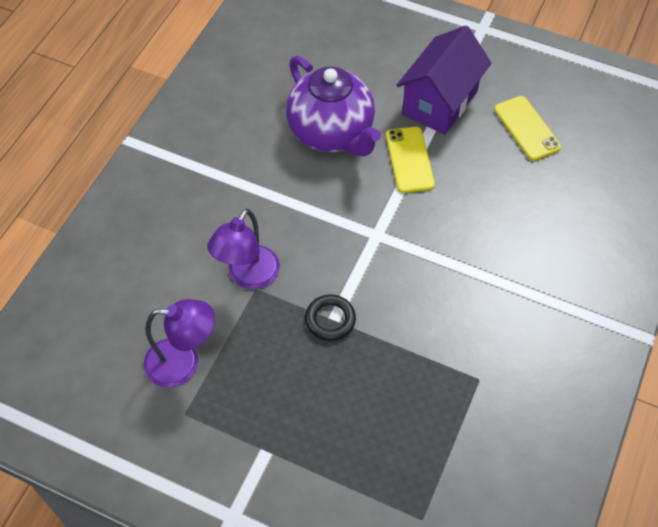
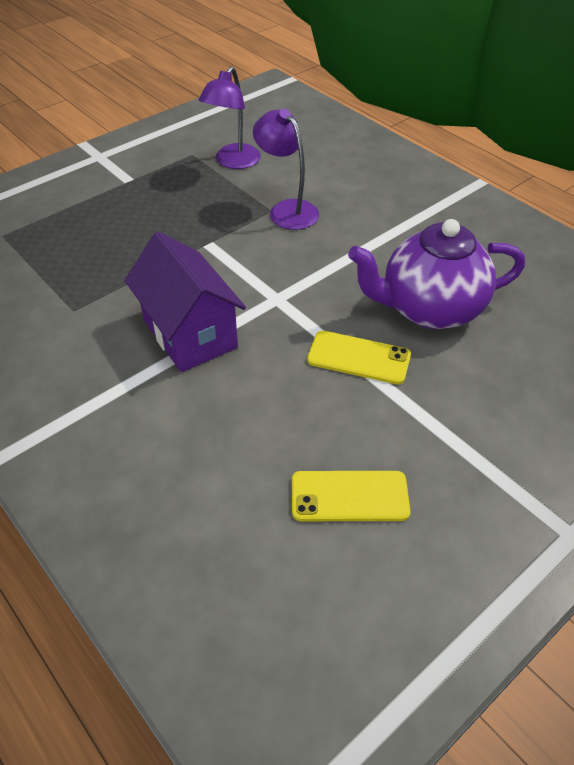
camera: 115 degrees right, 10 degrees down
black ring [305,294,356,341] -> none
purple house [396,26,491,135] -> purple house moved to [125,231,246,372]

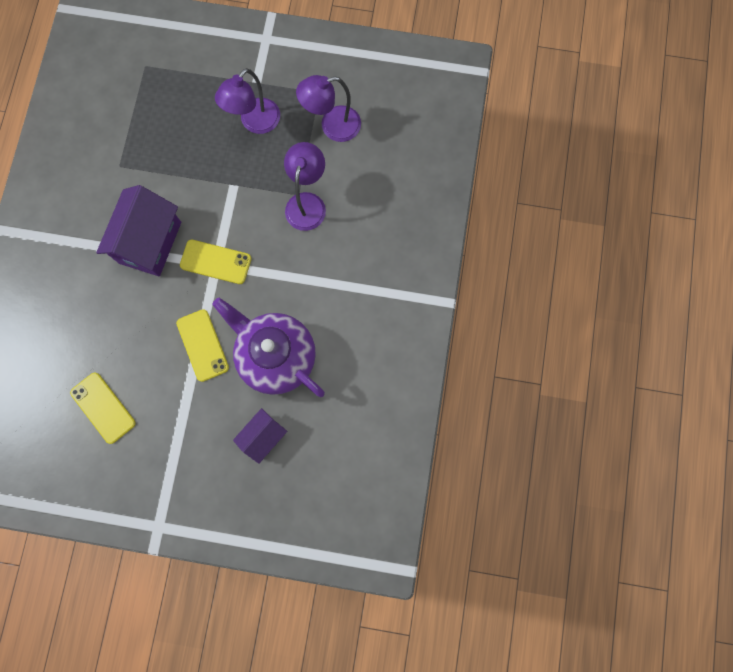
camera: 50 degrees right, 30 degrees up
none -> yellow phone [180,240,251,284]
none -> purple lamp [215,68,280,134]
none -> purple house [233,408,287,464]

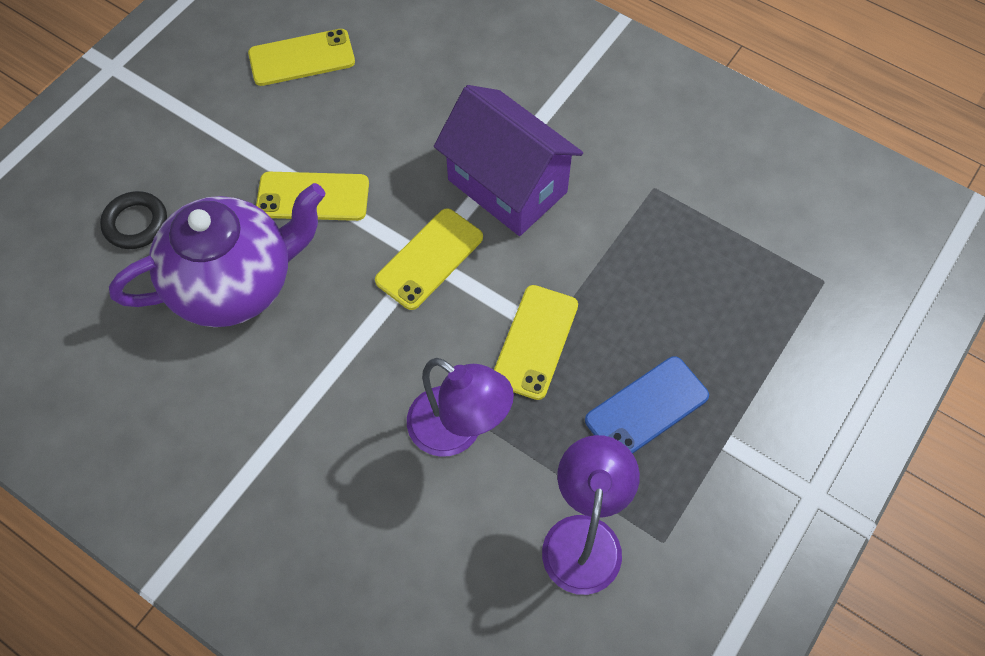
camera: 115 degrees right, 15 degrees down
purple lamp [215,68,280,134] -> blue phone [585,356,709,454]
purple house [233,408,287,464] -> black ring [100,191,167,249]
none -> yellow phone [494,285,578,400]

